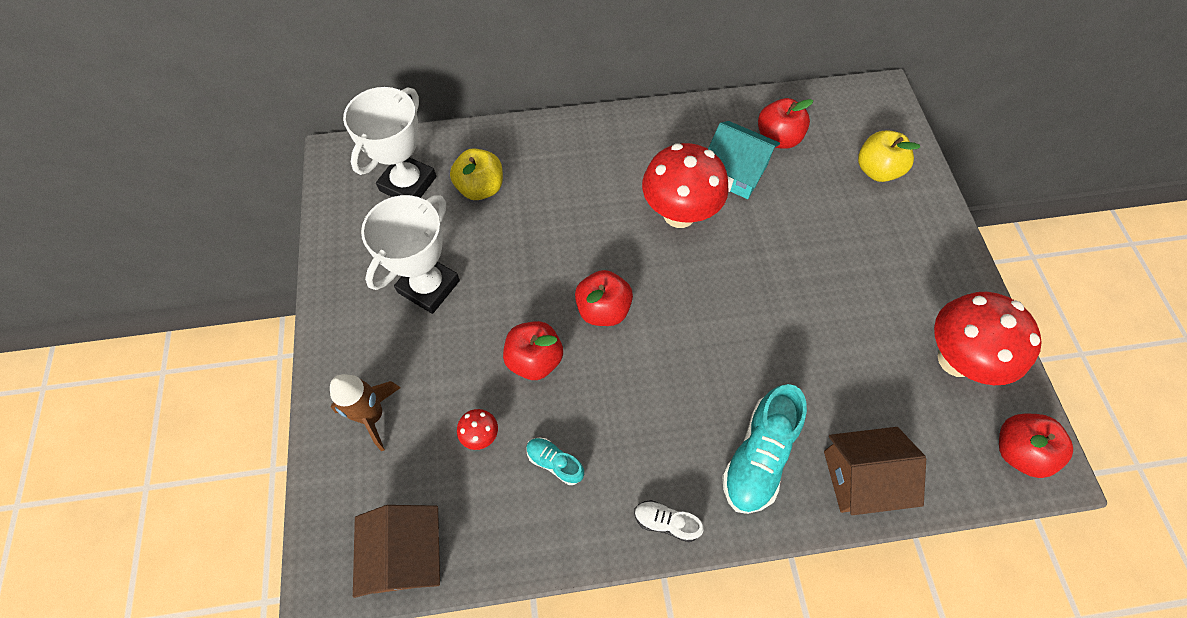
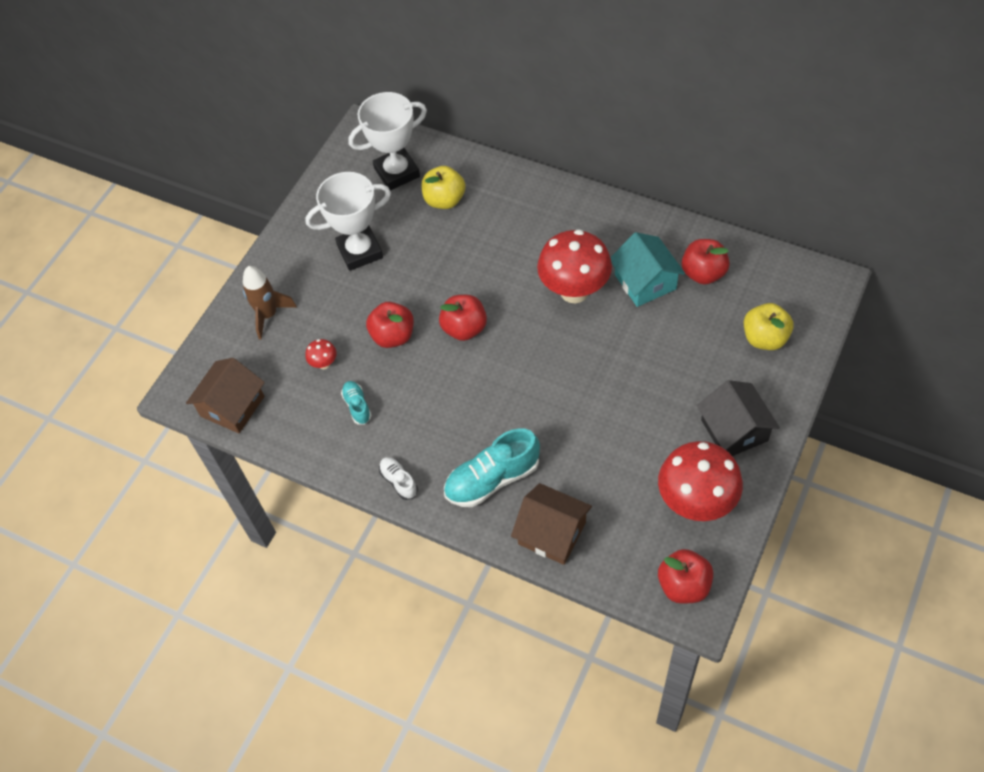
camera: 40 degrees right, 5 degrees down
none -> black house [697,380,780,456]

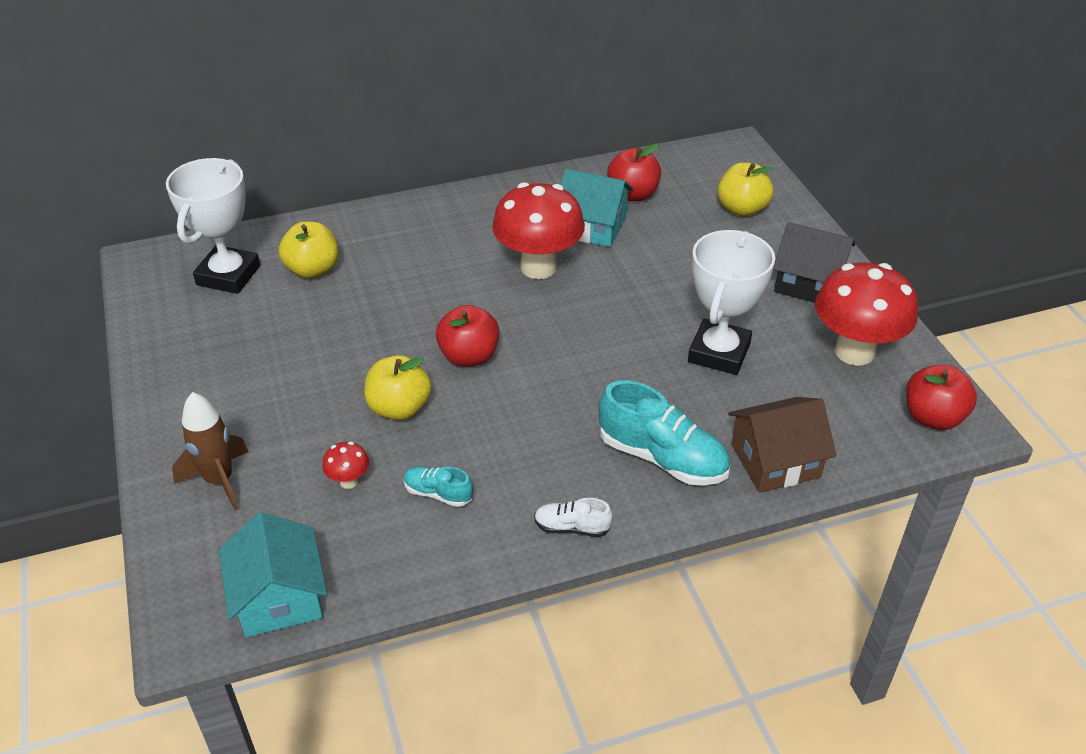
camera: 50 degrees left, 15 degrees down
brown house [186,358,265,433] -> turquoise house [219,512,327,637]
white trophy [305,172,391,271] -> white trophy moved to [688,230,775,375]
red apple [366,302,414,348] -> yellow apple [364,355,432,420]
turquoise shoe [444,428,540,507] -> turquoise shoe turned 75 degrees counterclockwise [599,380,730,486]

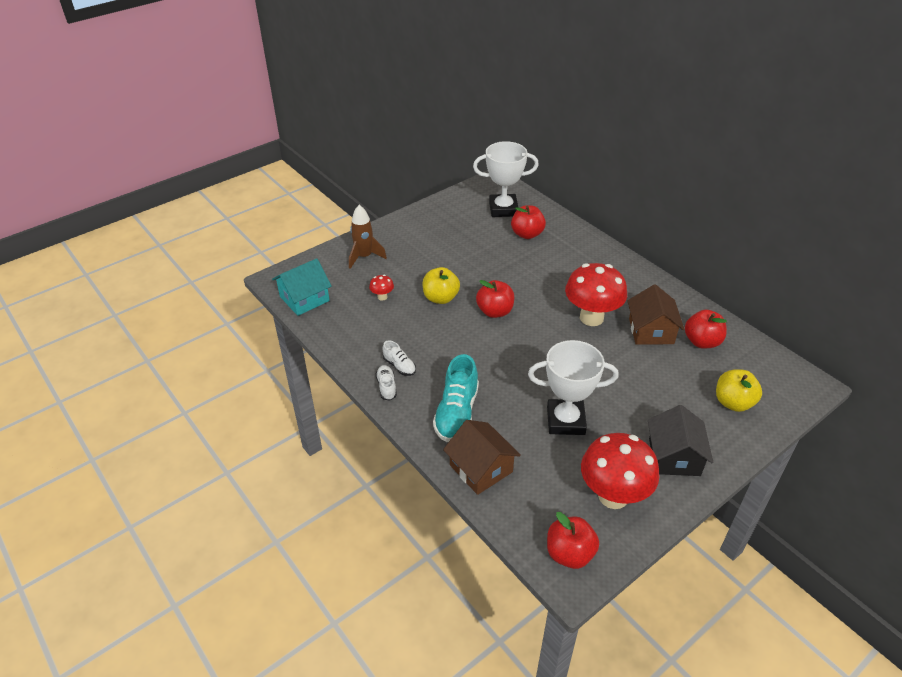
camera: 70 degrees right, 0 degrees up
yellow apple [279,221,338,279] -> red apple [511,205,546,239]
turquoise shoe [403,466,473,507] -> none
turquoise house [561,169,633,247] -> brown house [627,284,685,345]
none -> white shoe [382,341,416,376]

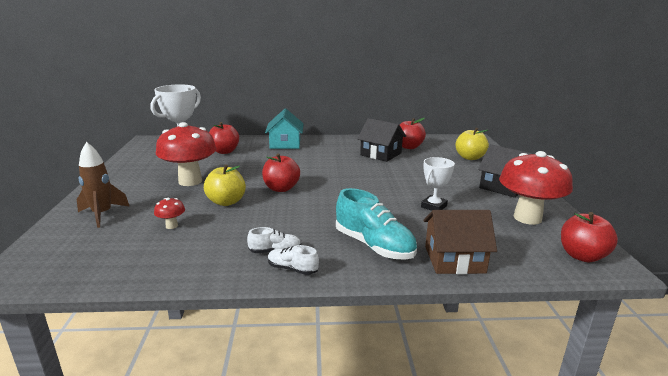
camera: 55 degrees left, 20 degrees down
turquoise house [272,258,332,316] -> turquoise house moved to [265,108,303,149]
white trophy [528,340,619,435] -> white trophy [421,157,455,211], size x0.59
red mushroom [565,263,627,326] -> red mushroom moved to [156,122,217,186]
brown house [627,284,685,345] -> black house [357,118,406,162]

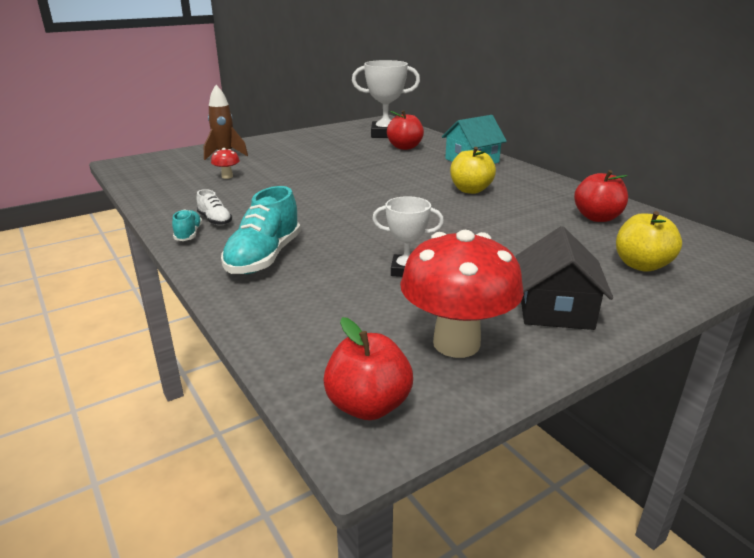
camera: 60 degrees right, 5 degrees up
red mushroom [156,122,217,186] -> none
yellow apple [204,164,246,206] -> yellow apple moved to [450,147,496,194]
red apple [262,154,300,192] -> none
white shoe [268,245,319,275] -> turquoise shoe [172,209,202,241]
black house [357,118,406,162] -> none
brown house [423,210,497,274] -> none

